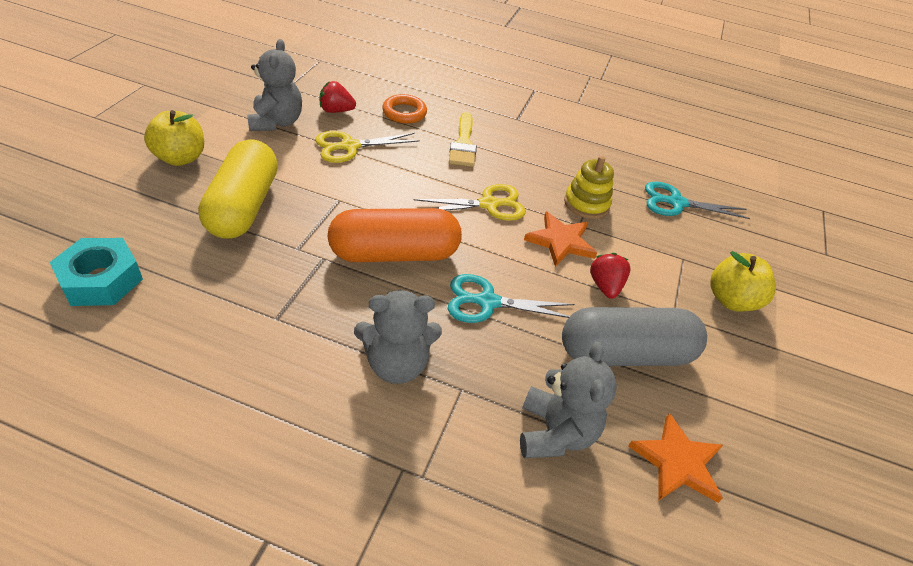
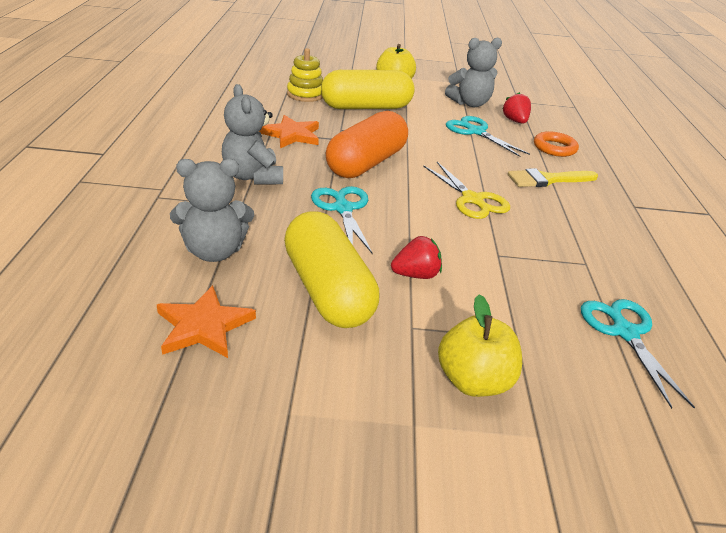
camera: 75 degrees right, 10 degrees down
turquoise nut [50,238,143,306] -> none
yellow scissors [315,131,420,163] -> turquoise scissors [446,116,530,157]
orange capsule [327,208,462,262] -> orange capsule turned 60 degrees clockwise [326,111,408,178]
orange star [524,212,597,267] -> orange star moved to [259,115,319,148]
grey capsule [562,307,707,366] -> yellow capsule [284,211,380,328]
yellow stacking toy [564,156,614,219] -> yellow stacking toy moved to [287,48,323,102]

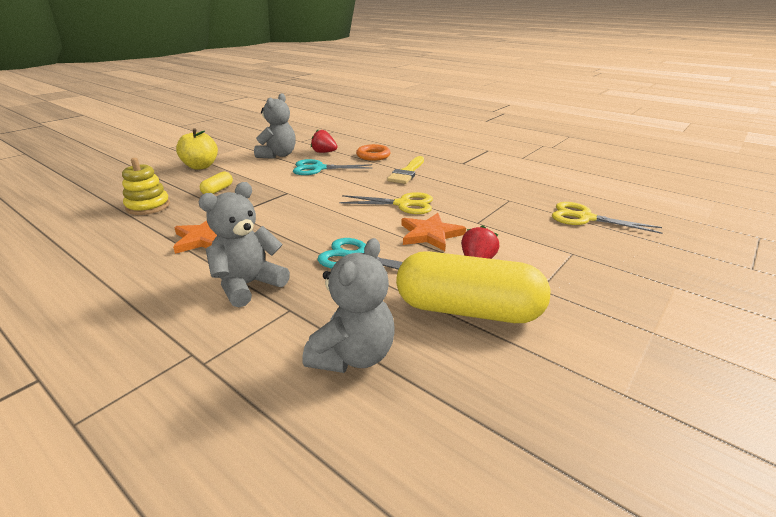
camera: 50 degrees left, 5 degrees down
orange star [156,285,256,358] -> orange star moved to [402,213,466,251]
grey teddy bear [222,84,283,184] -> grey teddy bear turned 120 degrees clockwise [198,182,290,307]
yellow capsule [321,70,415,109] -> yellow capsule [200,172,233,194], size x0.42
orange capsule [326,111,408,178] -> none
yellow apple [438,294,522,397] -> none
turquoise scissors [581,299,695,409] -> yellow scissors [552,202,662,234]

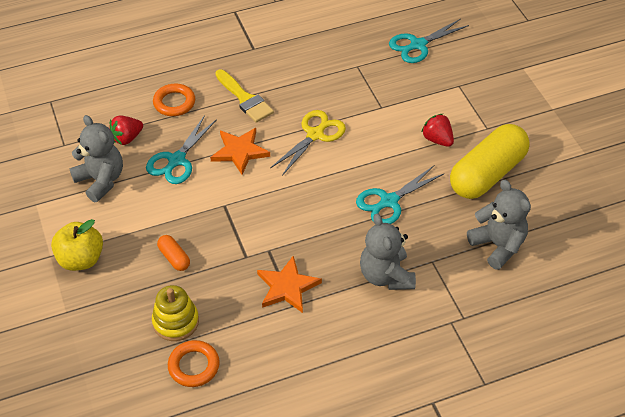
camera: 60 degrees left, 20 degrees up
yellow capsule [200,172,233,194] -> orange capsule [157,235,190,271]
orange star [402,213,466,251] -> orange star moved to [210,128,270,175]
yellow scissors [552,202,662,234] -> turquoise scissors [389,19,469,63]
none -> orange ring [168,340,220,387]

